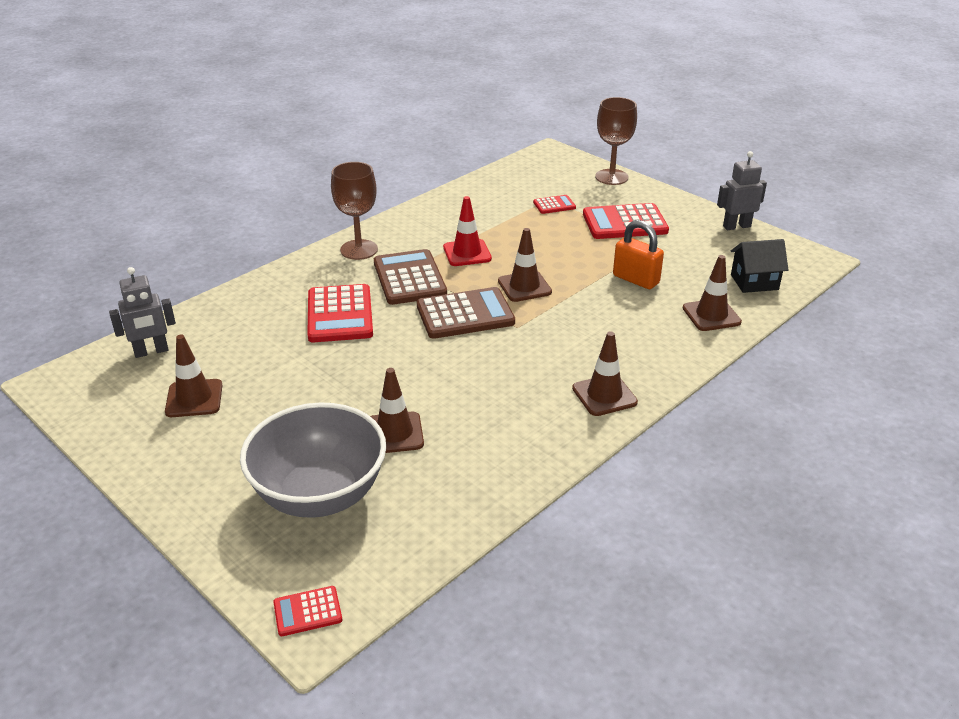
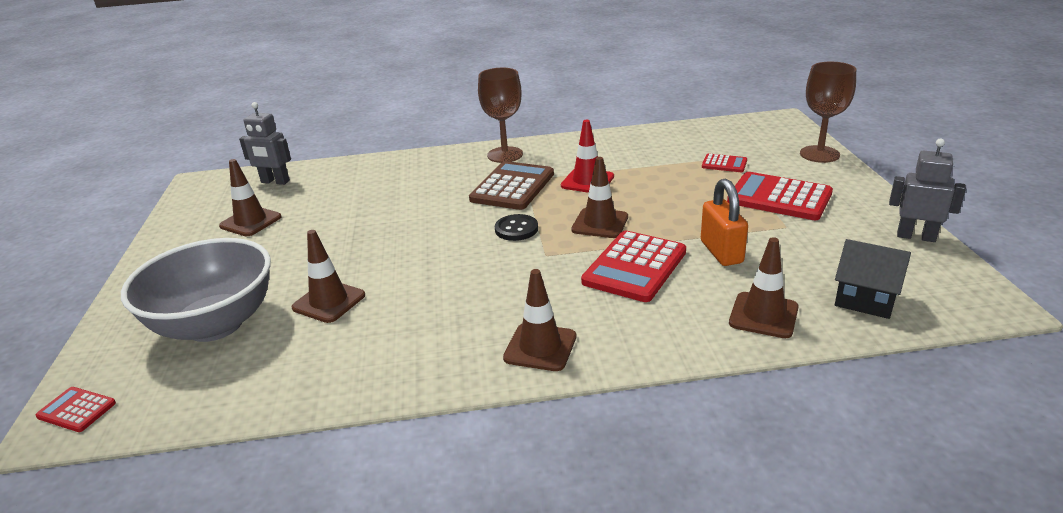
camera: 40 degrees right, 5 degrees down
red calculator [307,284,373,342] -> red calculator moved to [581,231,686,302]
brown calculator [417,287,515,339] -> black button [495,214,538,241]

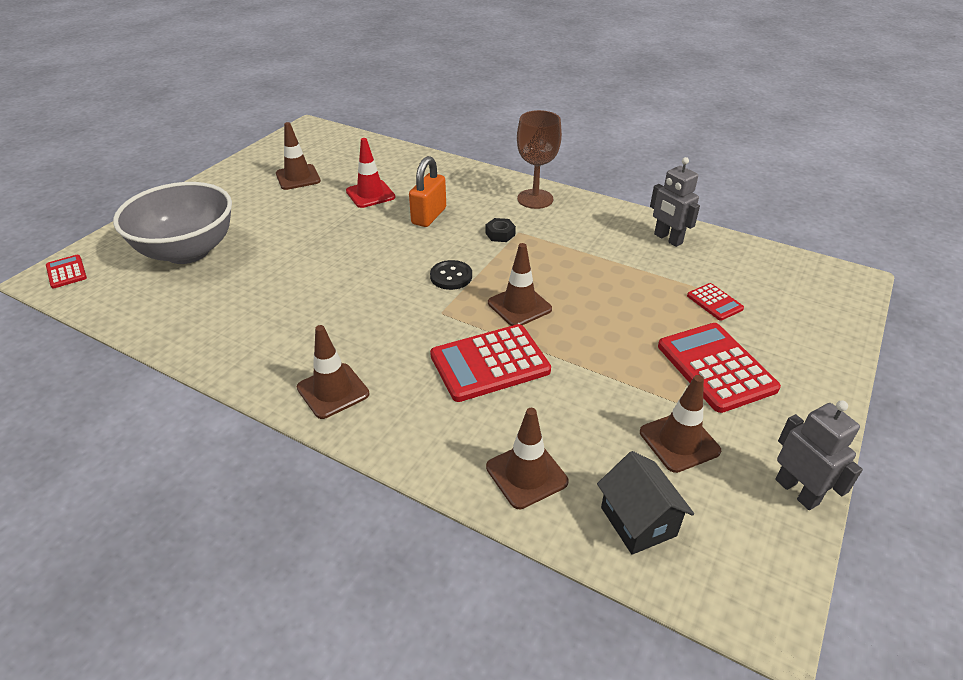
camera: 35 degrees right, 10 degrees up
grey robot [239,102,291,185] -> grey robot moved to [650,157,700,247]
brown traffic cone [291,230,365,323] -> brown traffic cone moved to [640,375,721,473]
brown calculator [469,161,554,210] -> black nut [486,218,516,242]
red traffic cone [561,120,614,193] -> red traffic cone moved to [346,138,395,208]
orange padlock [701,179,748,266] -> orange padlock moved to [409,156,446,227]
brown goblet [800,62,856,163] -> none

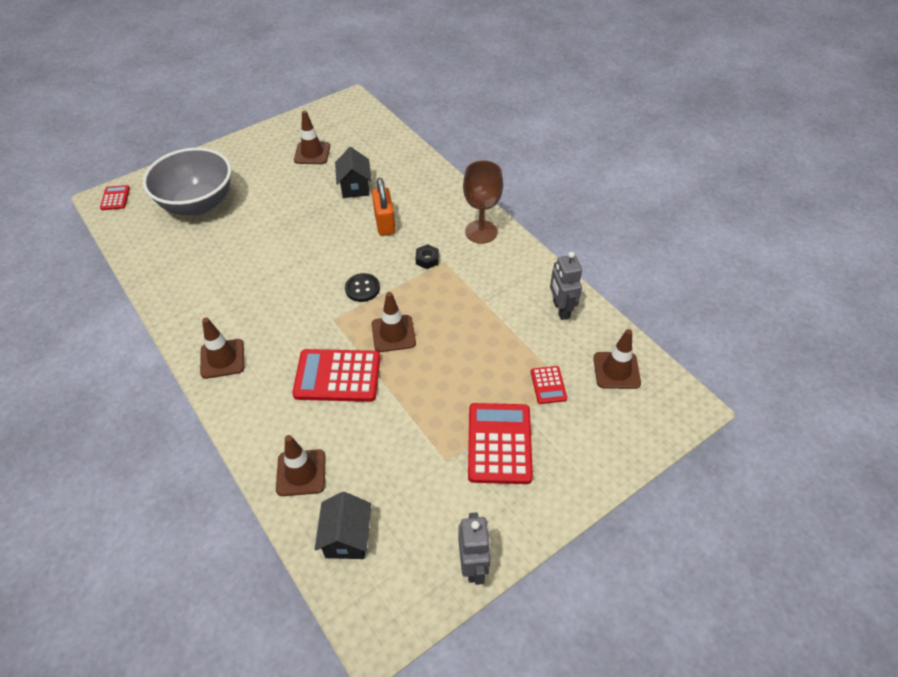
camera: 25 degrees right, 10 degrees up
red traffic cone [346,138,395,208] -> black house [335,147,372,198]
orange padlock [409,156,446,227] -> orange padlock turned 60 degrees counterclockwise [372,178,396,236]
brown traffic cone [640,375,721,473] -> brown traffic cone moved to [593,329,641,389]

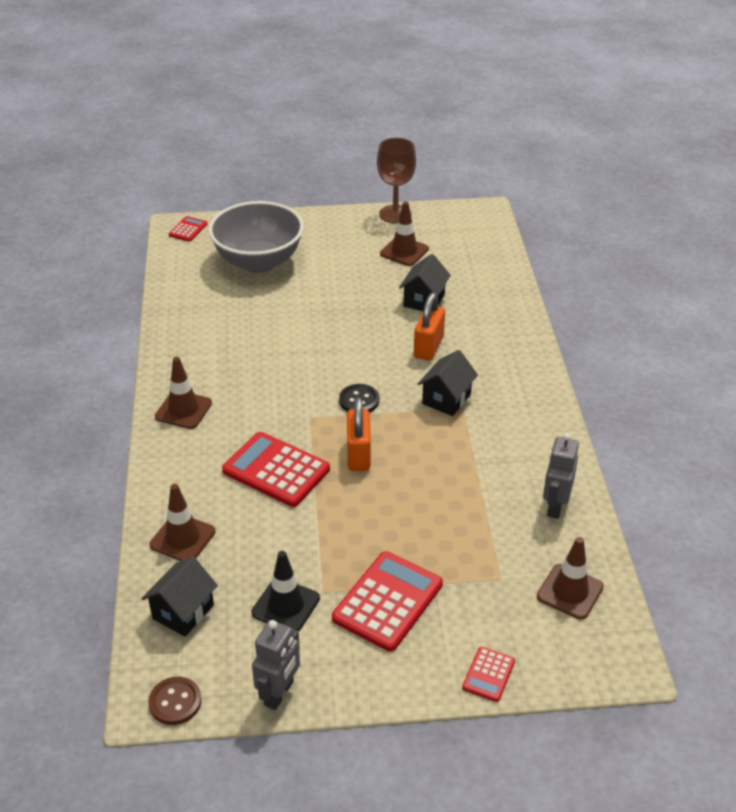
camera: 30 degrees right, 10 degrees down
brown traffic cone [372,292,416,352] -> orange padlock [347,397,371,471]
black nut [416,244,439,269] -> black house [418,350,478,416]
brown goblet [463,160,503,244] -> brown goblet moved to [377,138,416,224]
red calculator [531,366,567,404] -> red calculator moved to [462,647,515,702]
none -> brown button [148,677,202,725]
none -> black traffic cone [252,551,320,632]

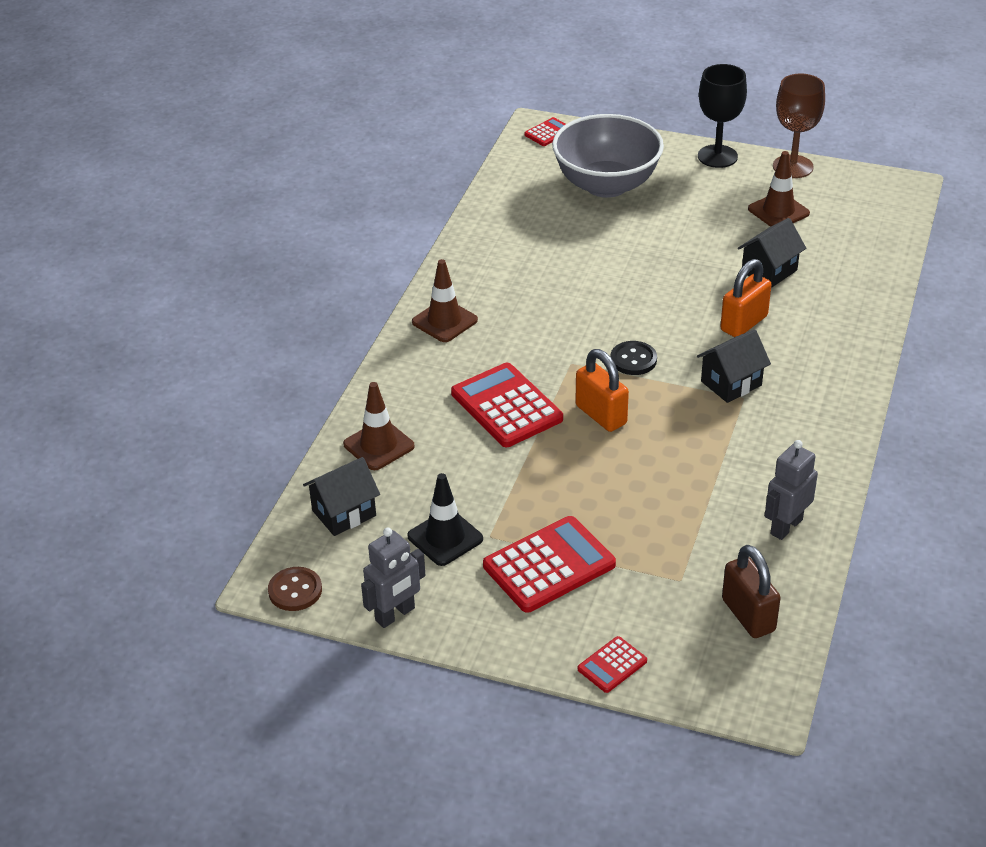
camera: 25 degrees right, 0 degrees up
orange padlock [347,397,371,471] -> orange padlock turned 60 degrees counterclockwise [576,349,629,432]
brown traffic cone [537,537,604,619] -> brown padlock [722,545,781,638]
none -> black goblet [698,64,747,168]

